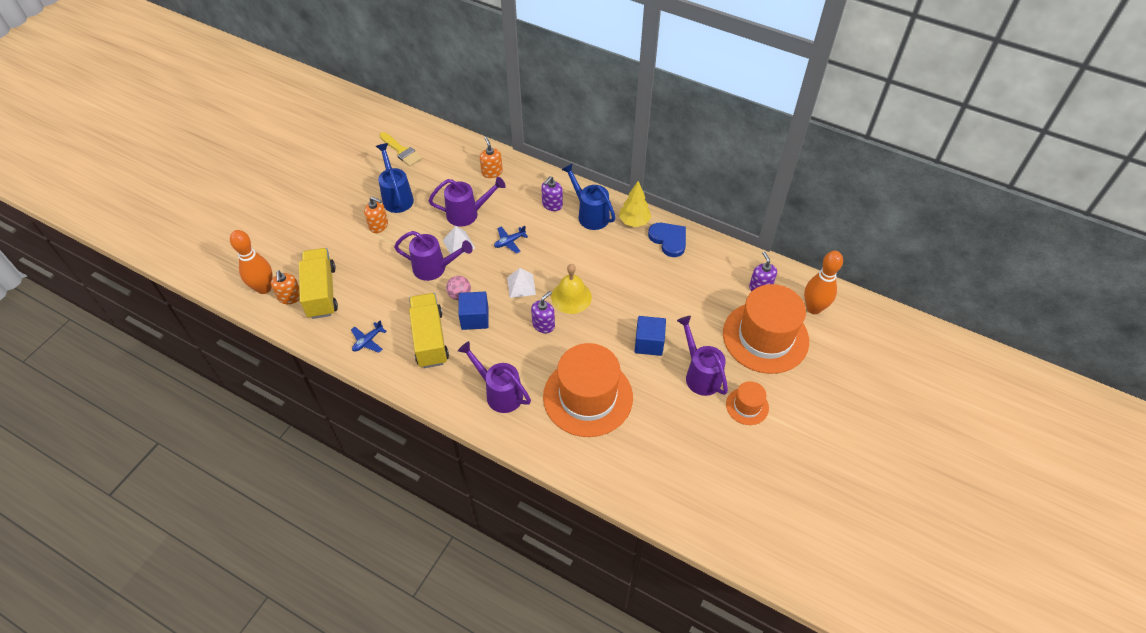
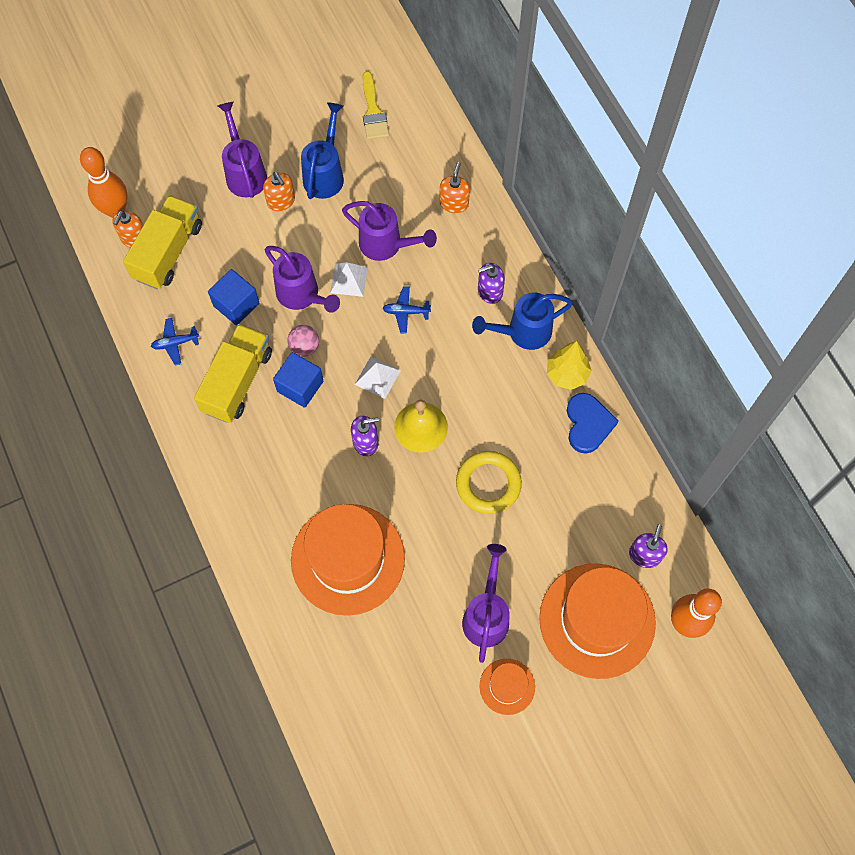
camera: 35 degrees right, 15 degrees up
purple watering can [458,341,531,413] -> purple watering can moved to [218,101,267,198]
blue watering can [561,164,616,230] -> blue watering can turned 105 degrees counterclockwise [472,293,573,350]
blue cube [635,316,666,356] -> blue cube moved to [208,269,259,325]
none -> yellow ring [456,451,522,514]

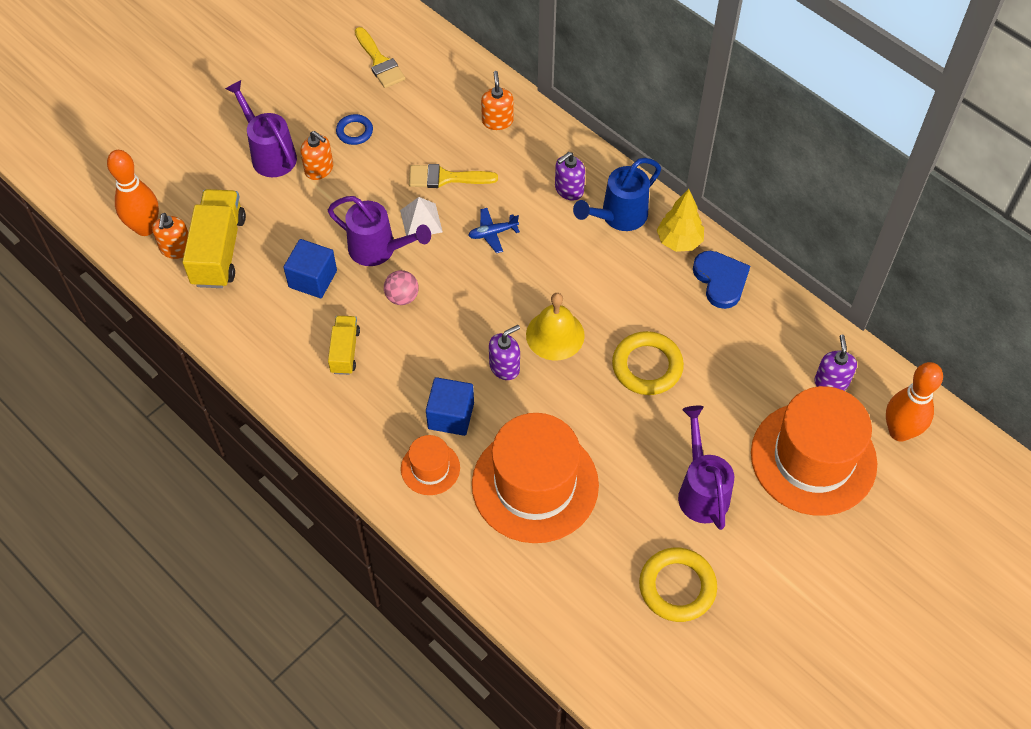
camera: 20 degrees left, 10 degrees down
blue plane [151,318,199,366] -> none
yellow truck [194,324,272,423] -> yellow truck [328,316,360,375], size x0.57
blue cube [273,352,323,408] -> blue cube moved to [426,377,474,436]
blue watering can [301,102,344,199] -> blue ring [336,114,373,145]
purple watering can [342,201,437,261] -> yellow brush [409,164,498,188]
white pyramid [355,357,401,399] -> none
orange hat [480,659,535,715] -> orange hat moved to [401,435,460,495]
none -> yellow ring [639,548,717,622]

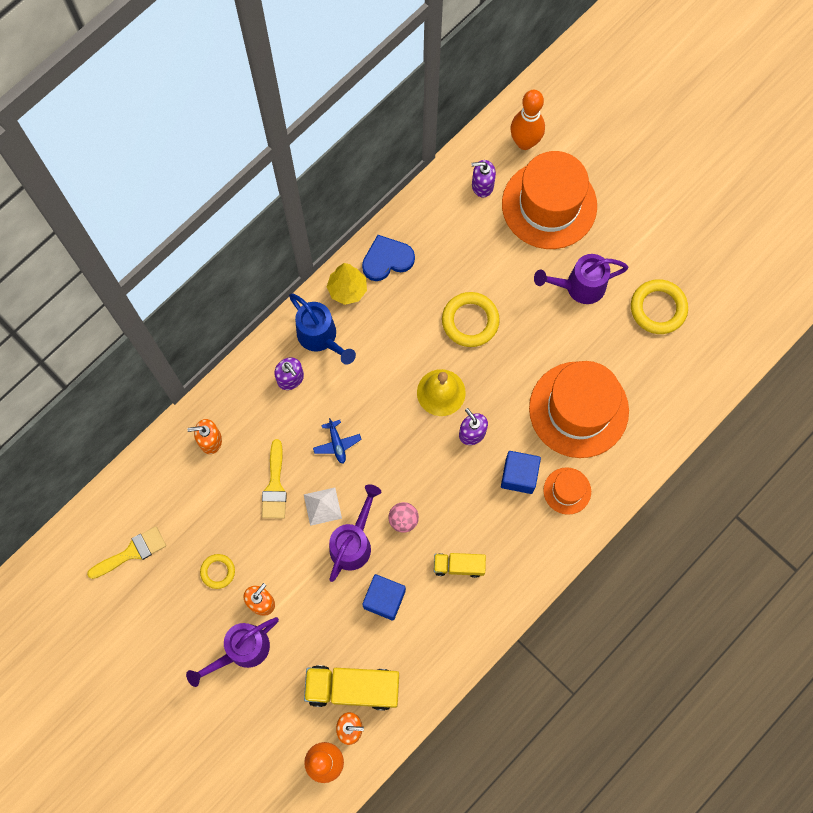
camera: 90 degrees left, 15 degrees up
blue ring [336,114,373,145] -> yellow ring [200,554,235,589]

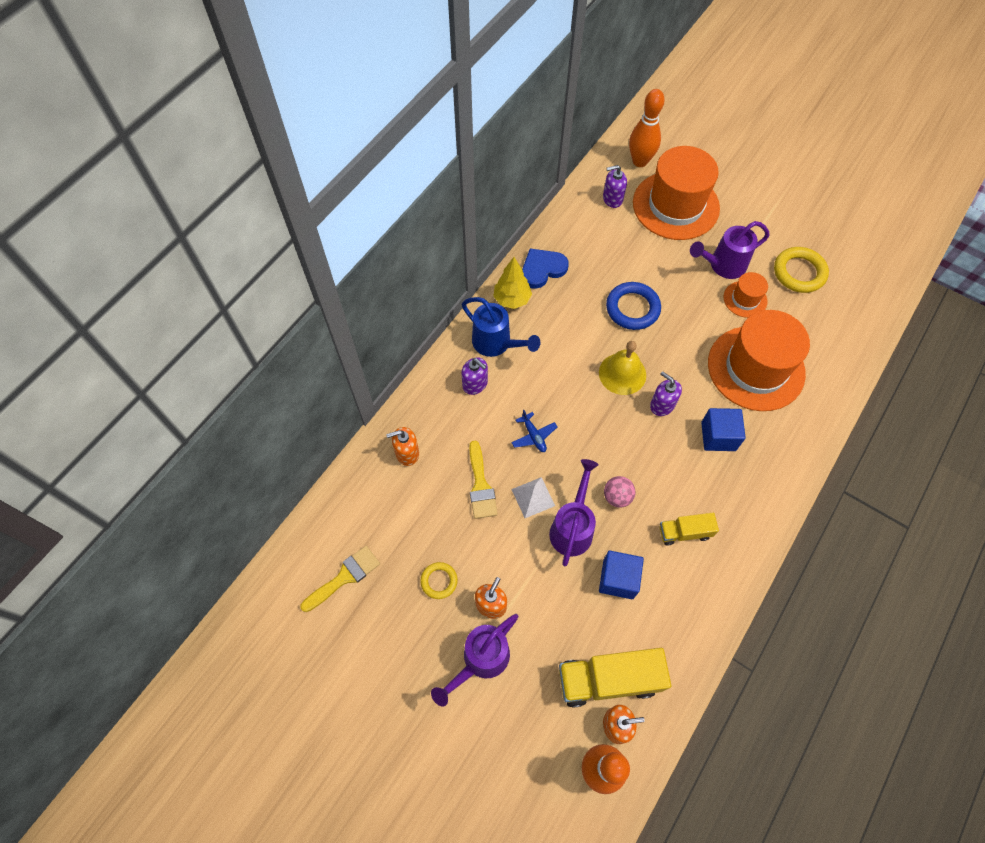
camera: 10 degrees left, 10 degrees down
yellow ring [442,292,500,347] -> blue ring [606,282,661,330]
orange hat [543,467,591,515] -> orange hat moved to [724,272,768,318]

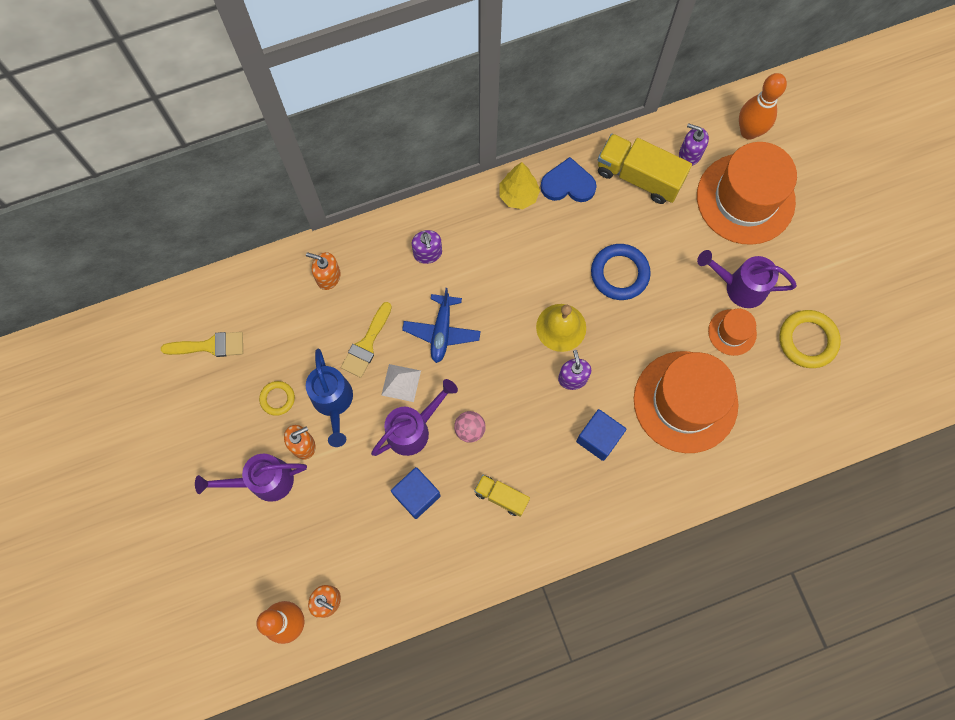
camera: 35 degrees right, 10 degrees up
blue watering can [462,297,540,357] -> blue watering can moved to [306,349,353,447]
blue plane [511,410,557,452] -> blue plane [402,288,481,363], size x1.55
yellow truck [559,648,671,708] -> yellow truck moved to [598,134,692,204]

